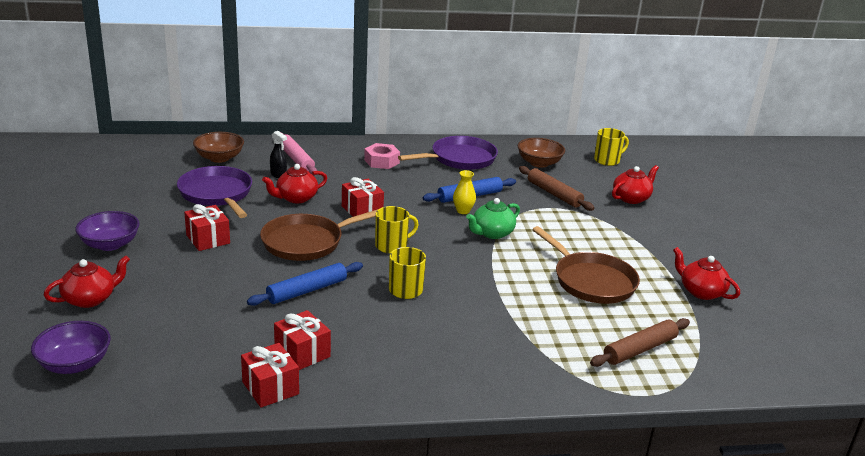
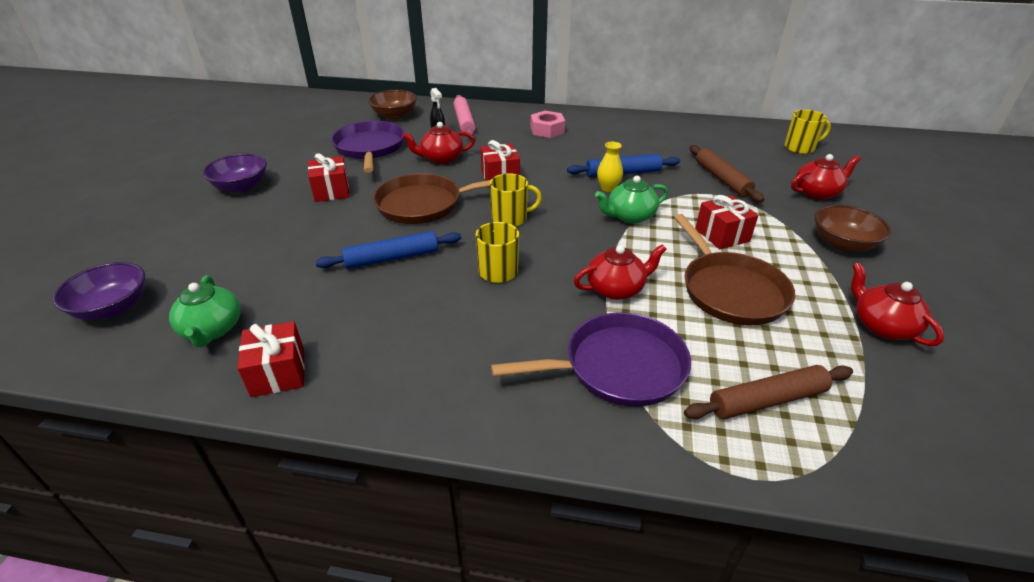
camera: 20 degrees right, 10 degrees up
red teapot [44,256,130,308] -> red teapot moved to [574,244,667,300]
red gift [274,310,331,370] -> red gift moved to [695,195,758,250]
purple pan [398,136,498,170] -> purple pan moved to [491,312,691,407]
brown bowl [518,138,565,168] -> brown bowl moved to [815,205,891,252]
none -> green teapot [169,275,241,347]

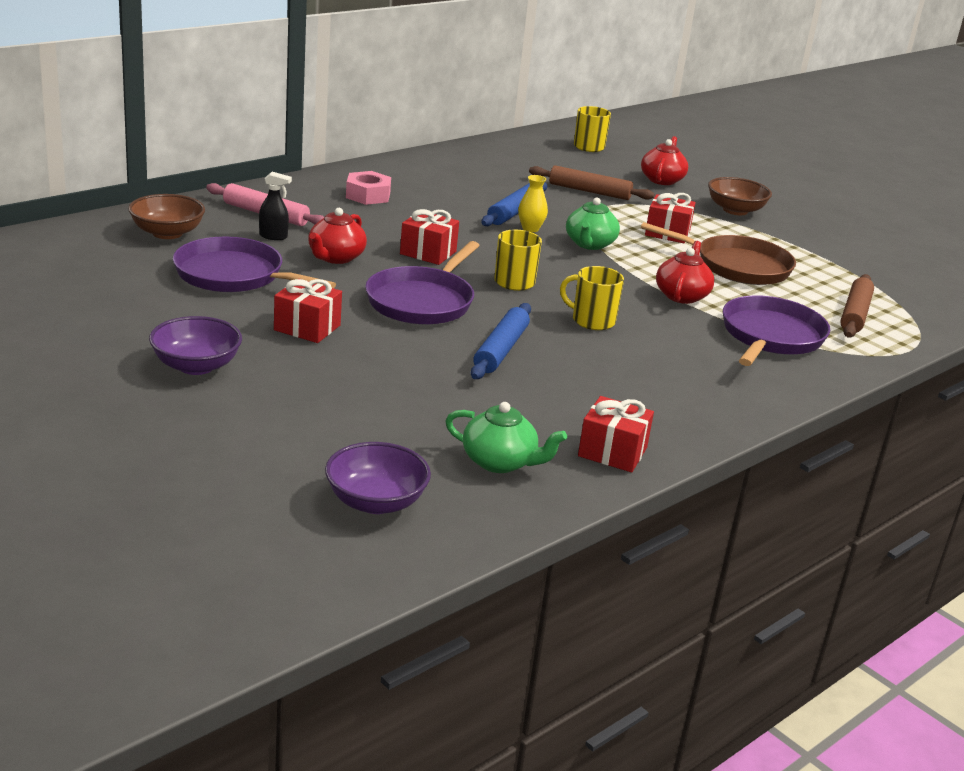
camera: 55 degrees left, 10 degrees down
brown pan [373,173,491,224] -> purple pan [365,241,480,325]
red teapot [851,262,944,346] -> none

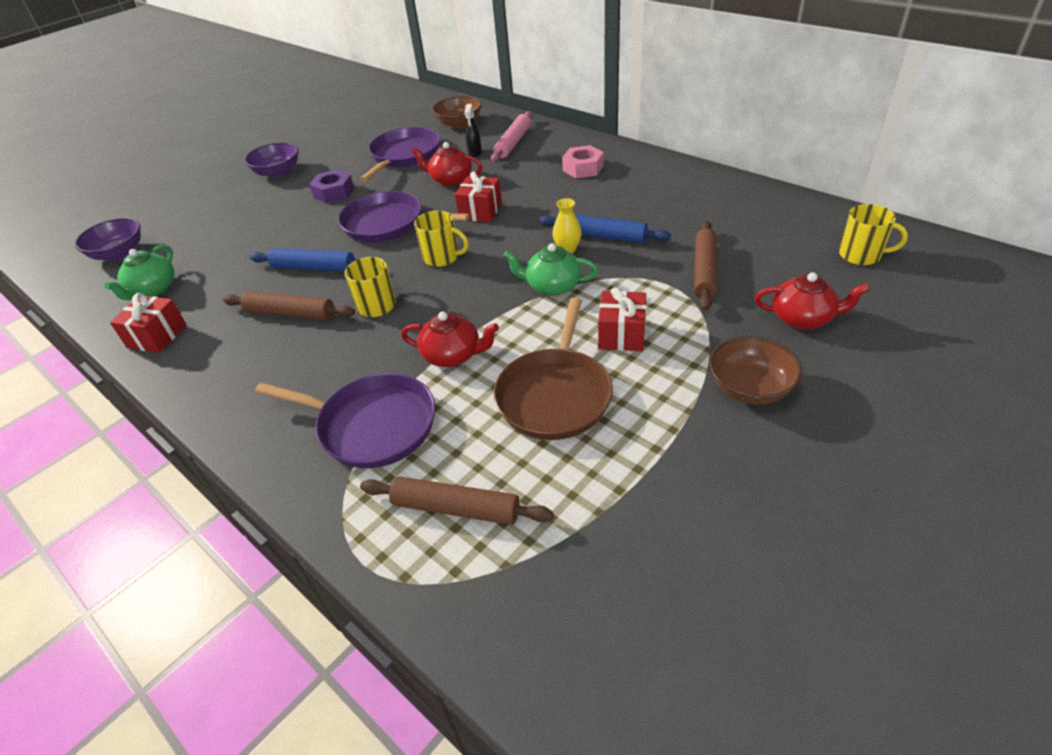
camera: 90 degrees right, 15 degrees up
red gift [274,279,342,343] -> purple nut [309,169,354,203]
none -> brown rolling pin [223,291,355,320]

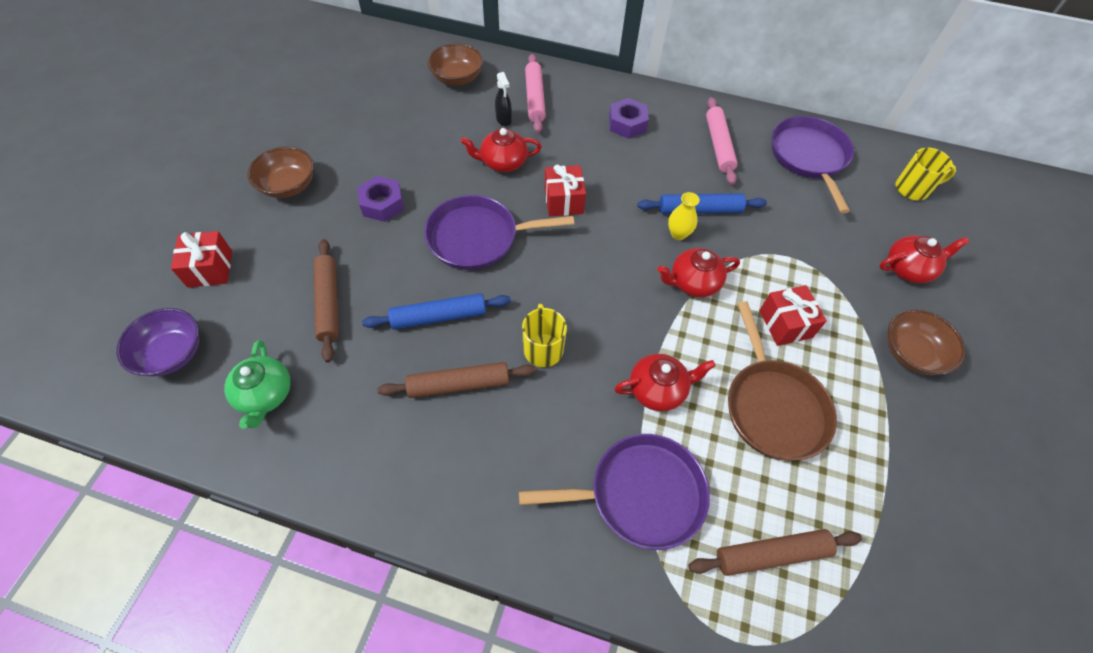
camera: 30 degrees left, 15 degrees up
red gift [110,293,187,353] -> red gift moved to [171,231,232,288]
purple bowl [244,142,299,178] -> brown bowl [247,146,314,198]
purple pan [360,127,440,182] -> purple pan moved to [772,116,854,213]
yellow mug [414,211,469,267] -> none
green teapot [503,243,598,296] -> red teapot [657,248,740,297]
pink nut [562,145,604,178] -> purple nut [609,98,649,139]
brown rolling pin [694,221,717,311] -> brown rolling pin moved to [314,239,339,362]
none -> pink rolling pin [706,97,738,185]

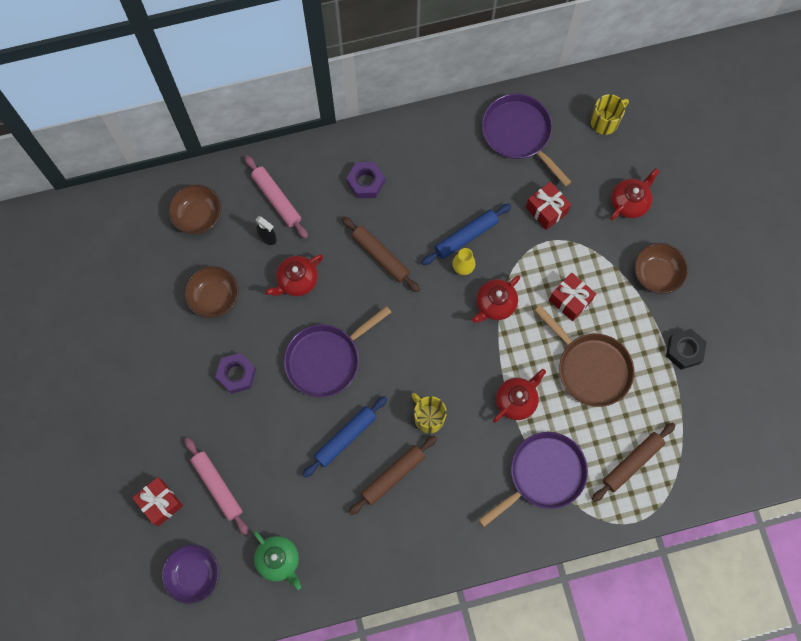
camera: 30 degrees left, 15 degrees up
brown bowl [247,146,314,198] -> brown bowl moved to [184,266,239,318]
brown rolling pin [314,239,339,362] -> brown rolling pin moved to [342,216,420,292]
red gift [545,165,586,216] -> red gift moved to [526,182,571,230]
pink rolling pin [706,97,738,185] -> pink rolling pin moved to [185,438,249,535]
none -> black nut [666,329,707,370]

